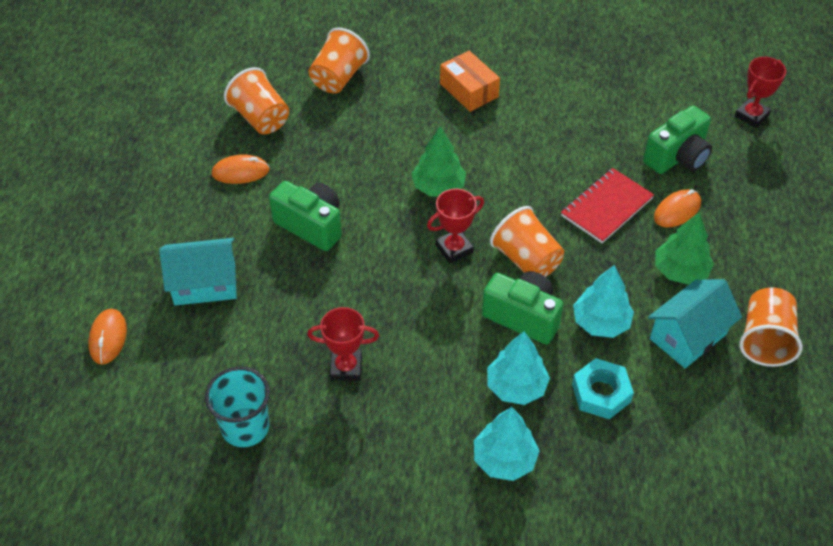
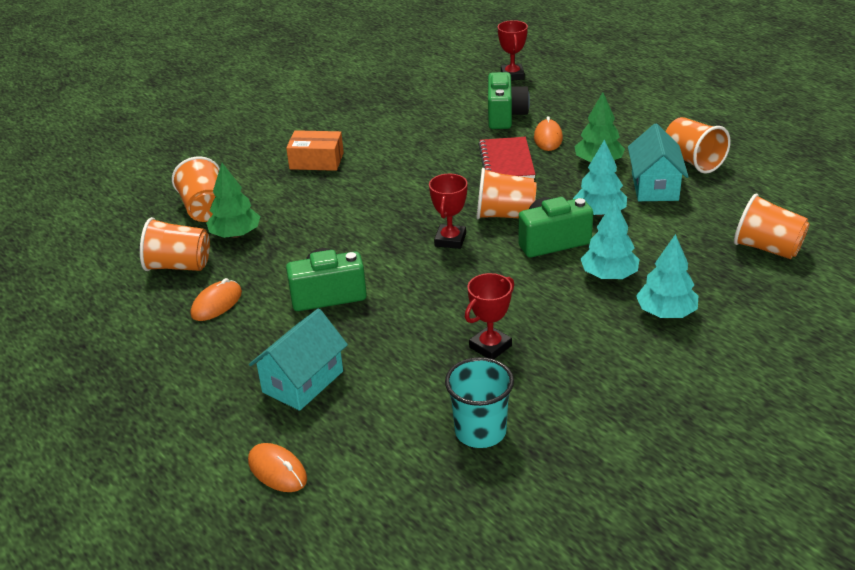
camera: 45 degrees left, 15 degrees down
green tree [411,126,466,196] -> green tree moved to [206,163,260,238]
turquoise nut [572,358,634,419] -> none
none -> orange cup [734,193,810,259]

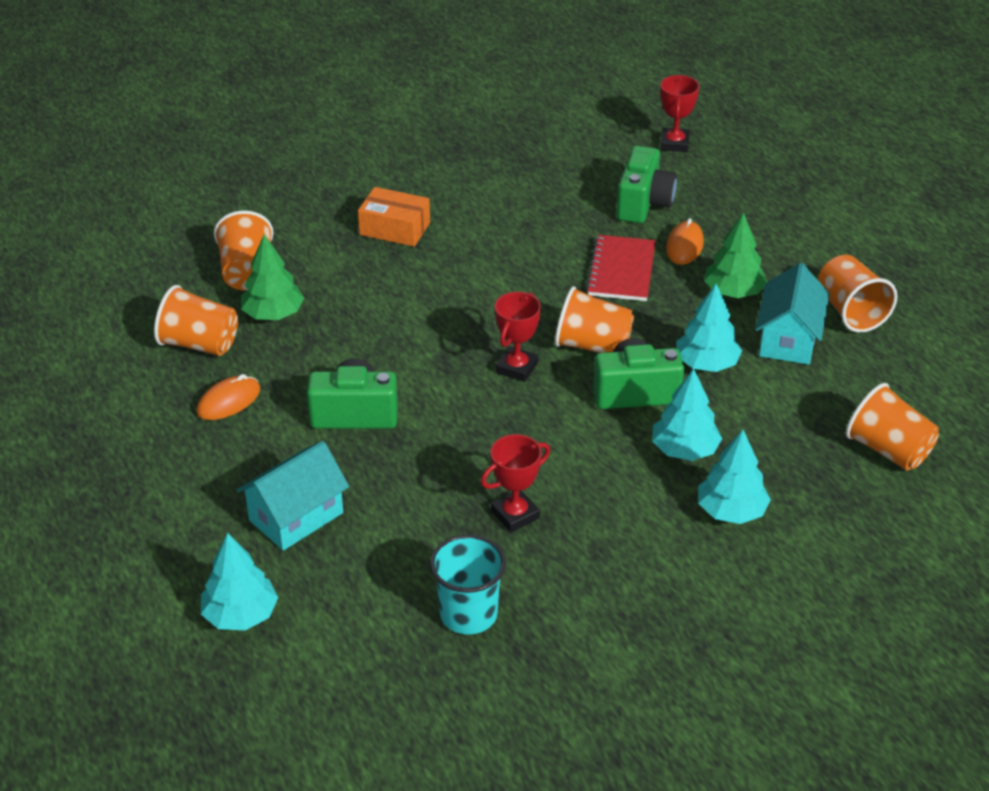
camera: 10 degrees right, 5 degrees up
orange mouse [248,443,307,492] -> turquoise tree [201,533,278,630]

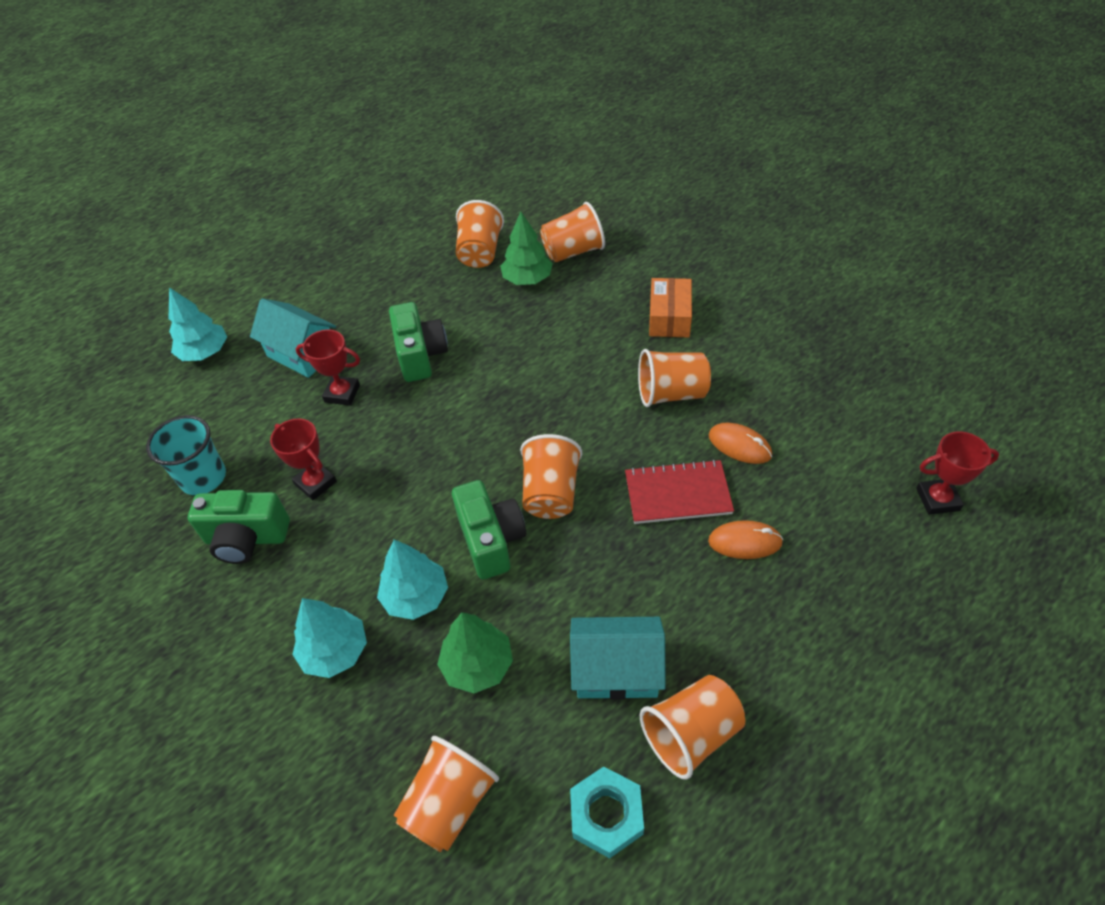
camera: 80 degrees right, 10 degrees up
orange mouse [197,374,260,420] -> orange mouse moved to [709,423,772,464]
red trophy [495,292,541,382] -> red trophy moved to [296,330,360,406]
green camera [617,146,677,223] -> green camera moved to [188,490,290,564]
turquoise tree [676,284,742,372] -> none
green tree [704,212,767,298] -> green tree moved to [437,612,513,693]
none -> turquoise nut [570,767,644,858]
none -> orange cup [638,349,711,407]

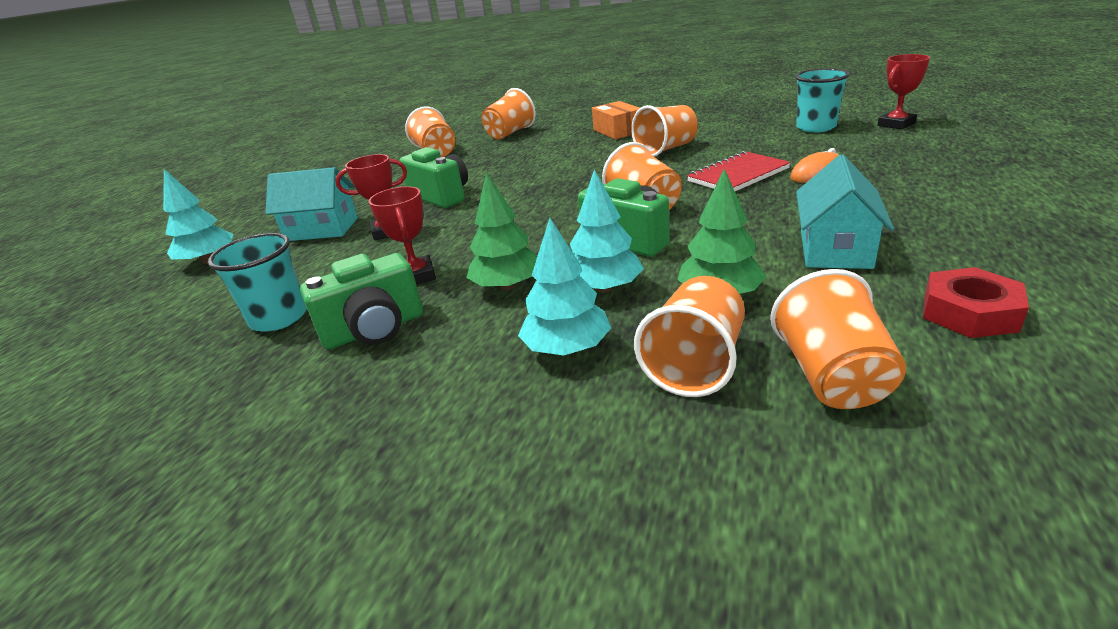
camera: 30 degrees left, 20 degrees down
red trophy [270,418,337,500] -> red trophy turned 60 degrees clockwise [368,186,436,284]
green tree [500,212,553,285] -> green tree moved to [466,173,537,291]
turquoise house [570,617,666,700] -> turquoise house turned 45 degrees counterclockwise [796,155,894,269]
turquoise nut [570,767,644,858] -> red nut [923,267,1029,338]
orange cup [640,675,745,780] -> orange cup moved to [634,276,745,397]
orange mouse [709,423,772,464] -> none
none -> turquoise cup [795,68,850,133]

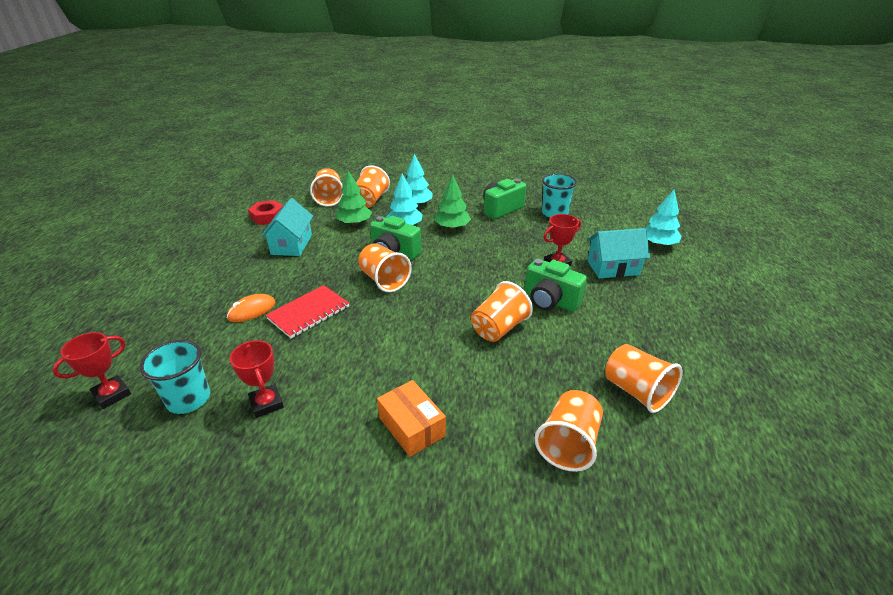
camera: 165 degrees right, 5 degrees up
red trophy [368,186,436,284] -> red trophy moved to [230,340,284,418]
orange cup [631,105,698,157] -> orange cup moved to [471,281,533,342]

